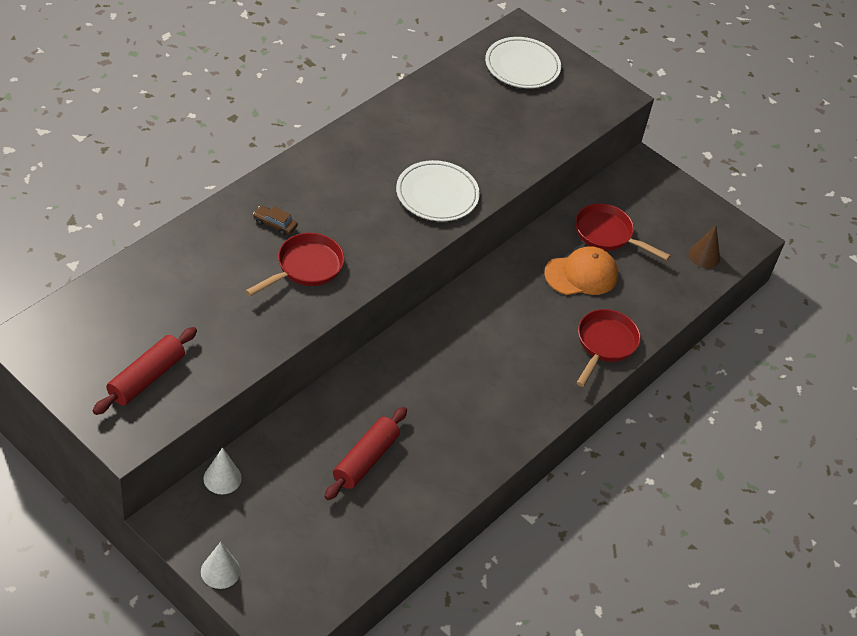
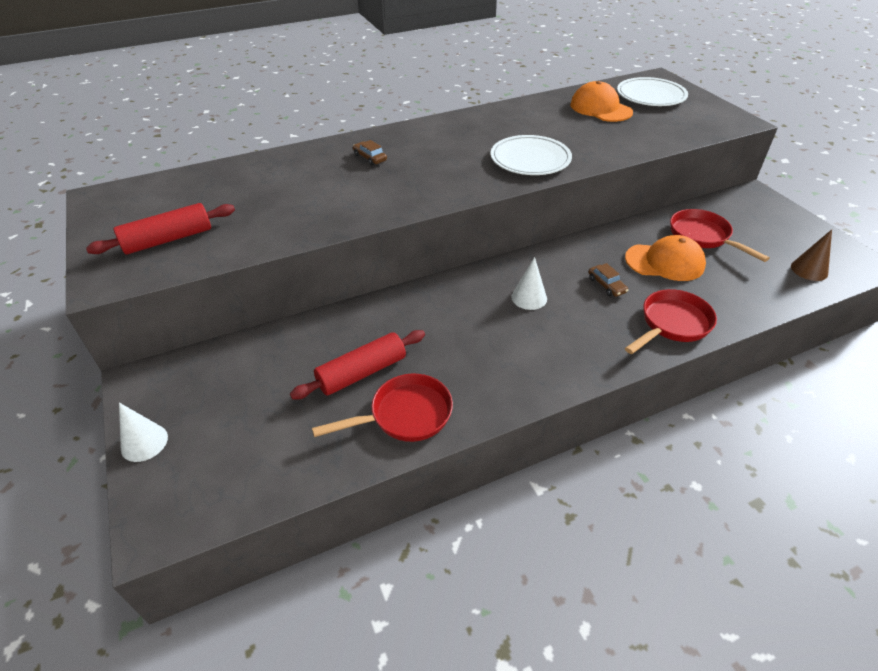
camera: 30 degrees right, 5 degrees down
white cone [203,448,242,494] -> white cone moved to [511,257,547,310]
red pan [245,233,344,297] -> red pan moved to [312,374,453,442]
none -> orange cap [570,81,633,122]
none -> brown car [588,263,628,297]

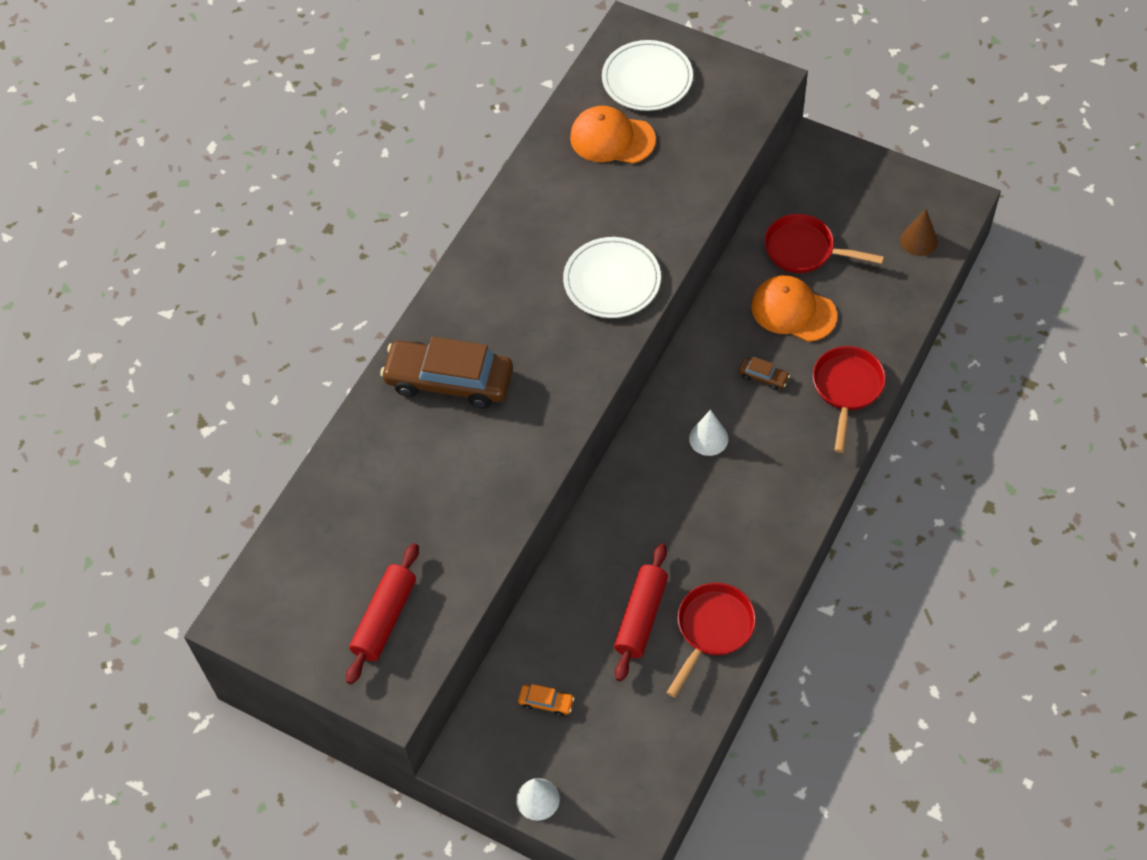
camera: 35 degrees left, 15 degrees up
brown car [353,140,387,166] -> brown car [380,337,513,409], size x2.46
orange cap [625,235,706,281] -> orange cap turned 120 degrees counterclockwise [751,275,837,342]
none -> orange car [518,684,574,716]

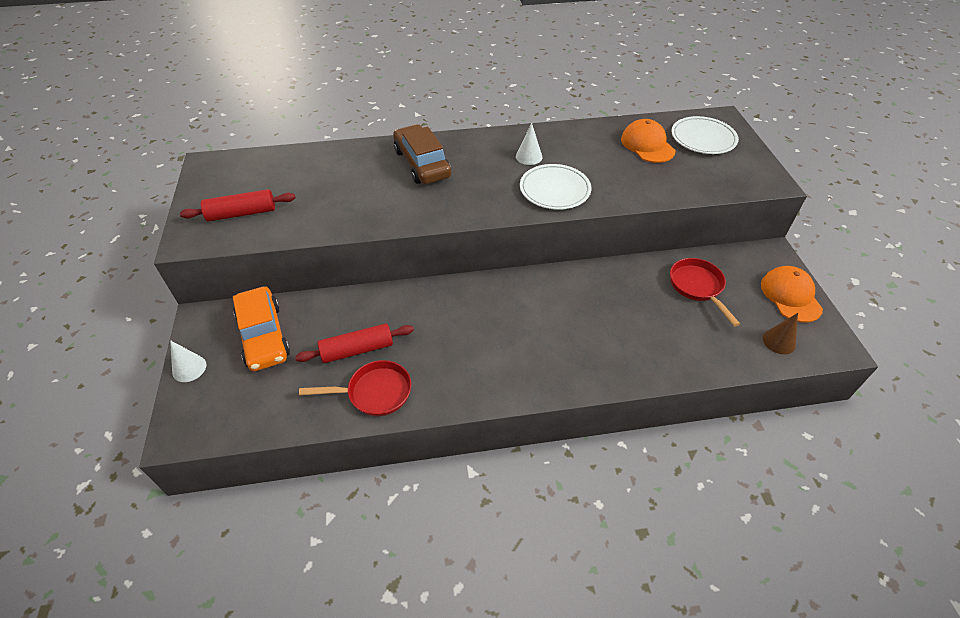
camera: 50 degrees right, 10 degrees down
orange car [518,684,574,716] -> orange car [233,286,290,371], size x2.46
white cone [689,410,728,456] -> white cone moved to [516,123,542,165]
brown car [739,357,790,390] -> none
orange cap [751,275,837,342] -> orange cap moved to [761,266,823,322]
red pan [813,346,886,453] -> none

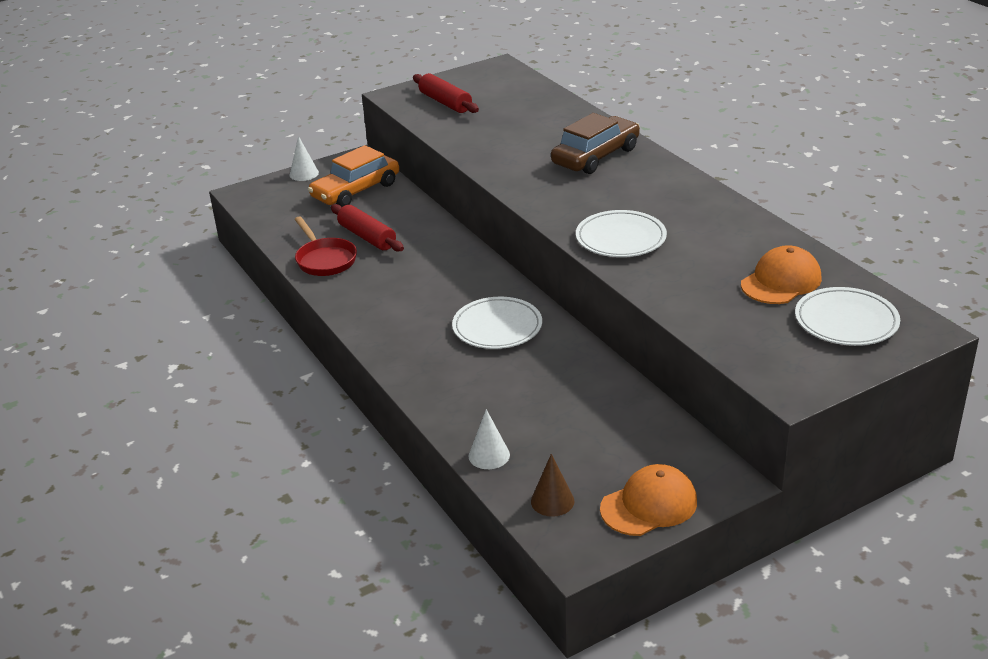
camera: 70 degrees right, 15 degrees down
white cone [516,123,542,165] -> white cone moved to [469,409,510,469]
red pan [670,258,740,327] -> none
none -> white plate [452,297,542,349]

